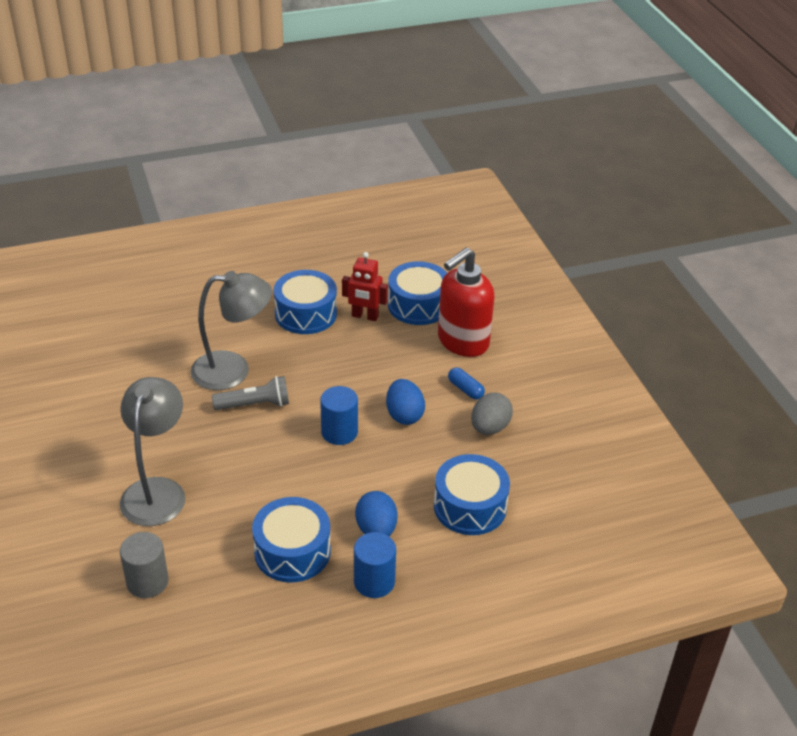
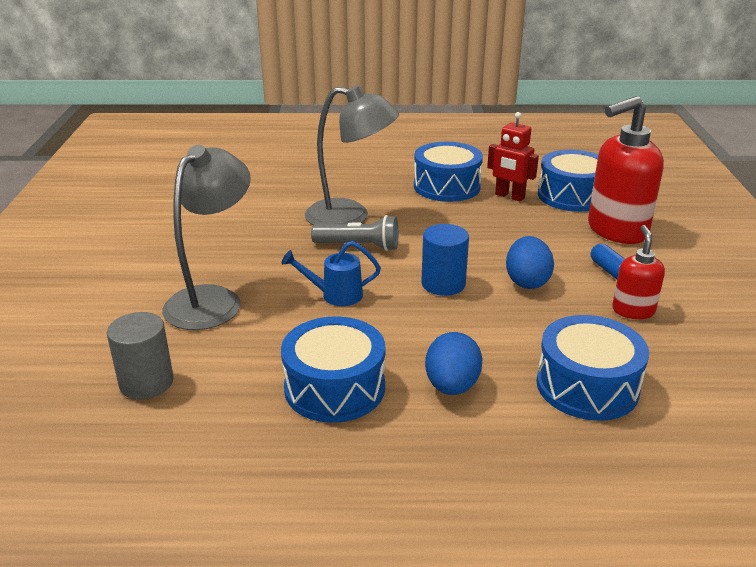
camera: 20 degrees right, 10 degrees down
blue cylinder [354,532,396,598] -> none
grey egg [471,393,513,435] -> red soap dispenser [612,225,665,319]
none -> blue watering can [282,241,381,306]

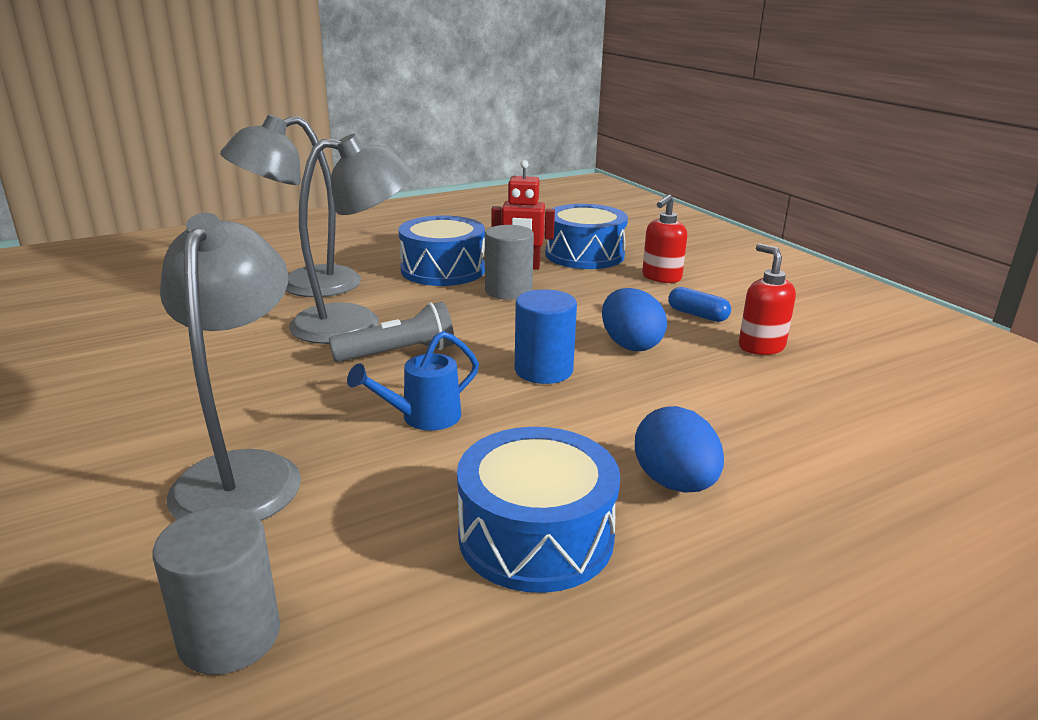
camera: 30 degrees left, 5 degrees down
blue drum [536,315,649,421] -> none
red soap dispenser [588,96,664,244] -> red soap dispenser [642,194,687,283], size x0.54
none -> grey lamp [220,114,361,297]
none -> grey cylinder [485,225,534,300]

